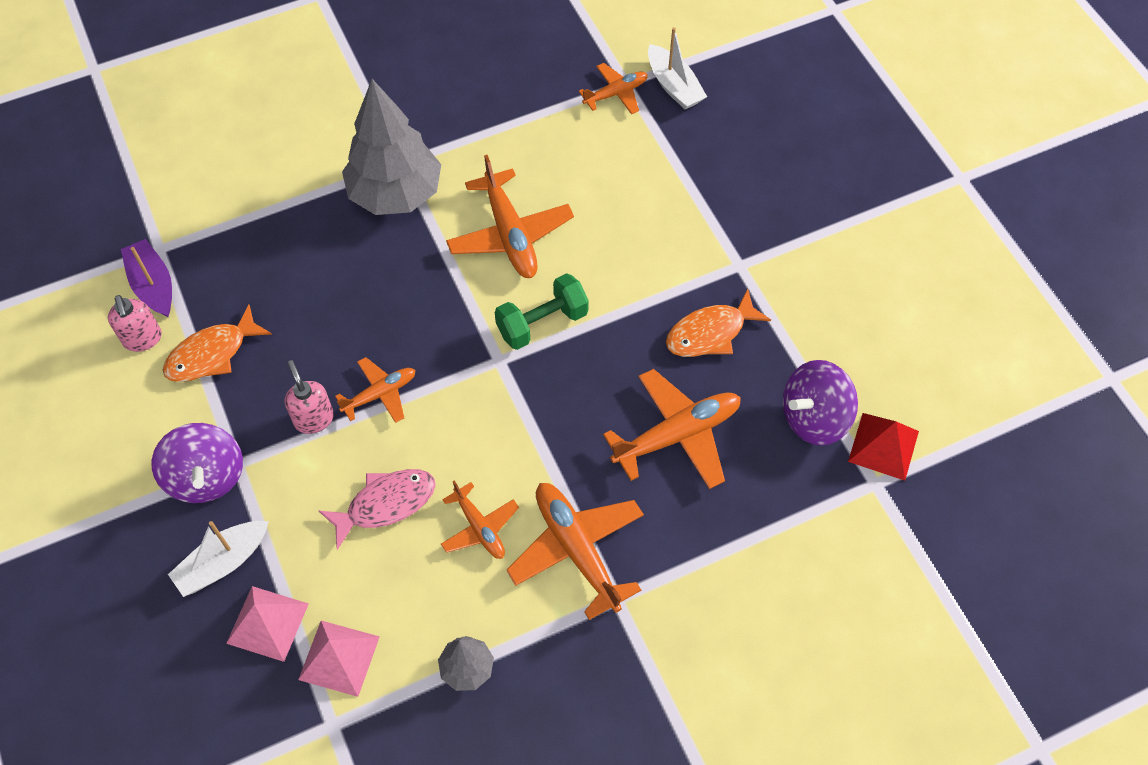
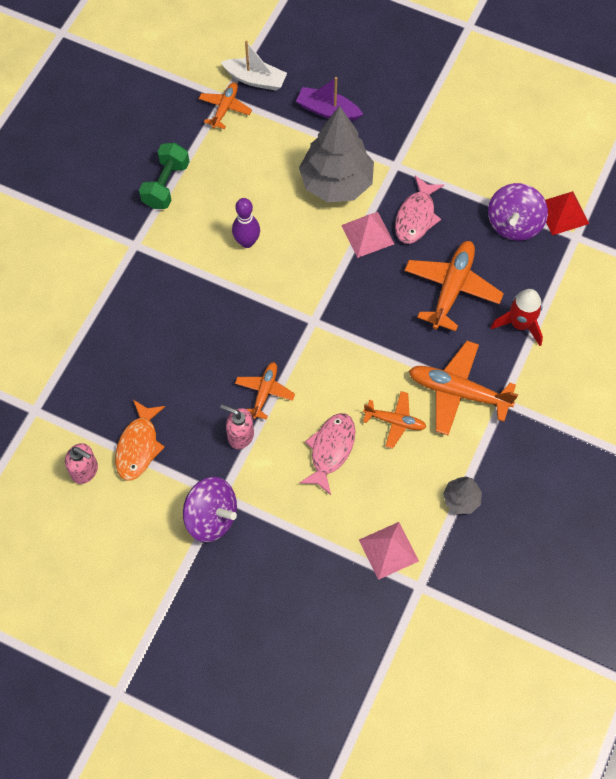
camera: 40 degrees left, 5 degrees up
purple boat [121,239,172,317] -> purple boat moved to [296,77,363,121]
white boat [168,521,269,597] -> none
pink pyramid [226,586,309,662] -> pink pyramid moved to [341,212,394,258]
grey tree [342,79,441,215] -> grey tree moved to [299,106,374,202]
orange plane [446,155,574,278] -> purple bowling pin [232,198,260,248]
green dumbbell [495,273,589,350] -> green dumbbell moved to [139,143,189,209]
orange fish [666,289,771,357] -> pink fish [395,176,444,244]
none -> red rocket [491,289,543,346]

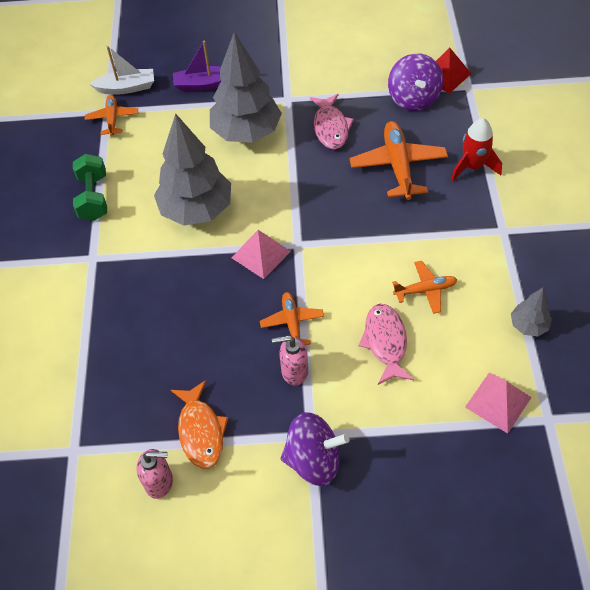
camera: 25 degrees left, 10 degrees down
purple bowling pin [232,198,260,248] -> grey tree [154,114,231,226]
pink pyramid [341,212,394,258] -> pink pyramid moved to [232,230,291,279]
orange plane [409,341,518,435] -> none

